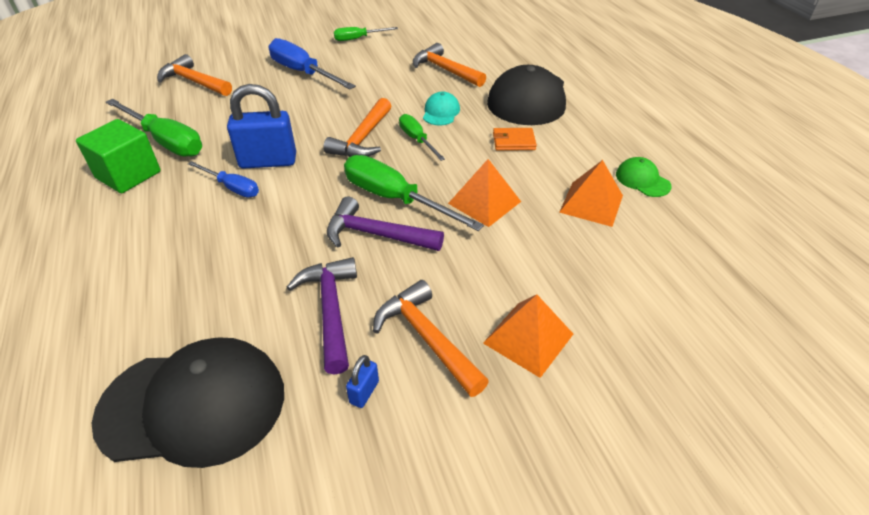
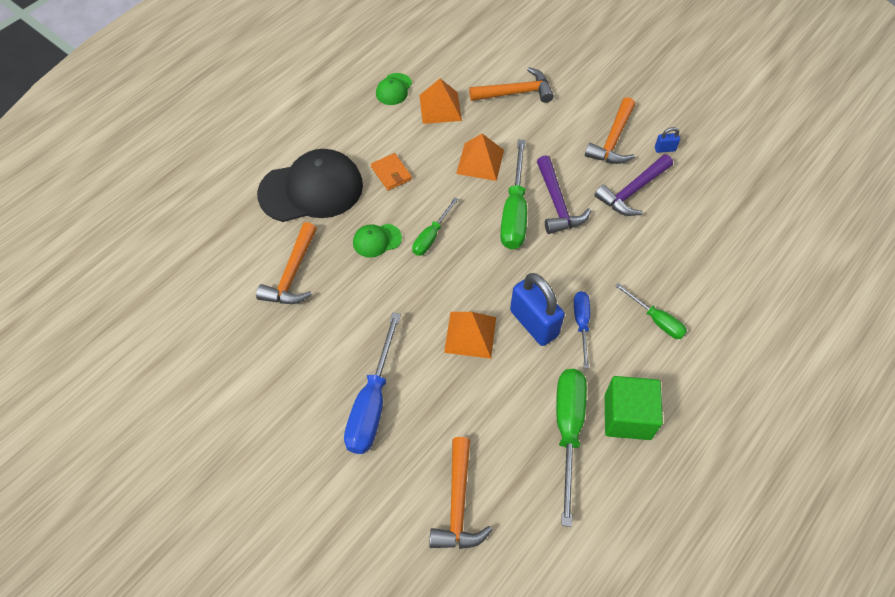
camera: 120 degrees left, 15 degrees up
black cap [92,338,284,468] -> none
orange hammer [323,98,391,157] -> orange hammer moved to [469,67,554,103]
green screwdriver [334,27,398,41] -> green screwdriver moved to [615,283,687,339]
turquoise cap [423,92,460,125] -> green cap [353,224,402,258]
orange pyramid [483,294,573,378] -> orange pyramid moved to [444,312,496,359]

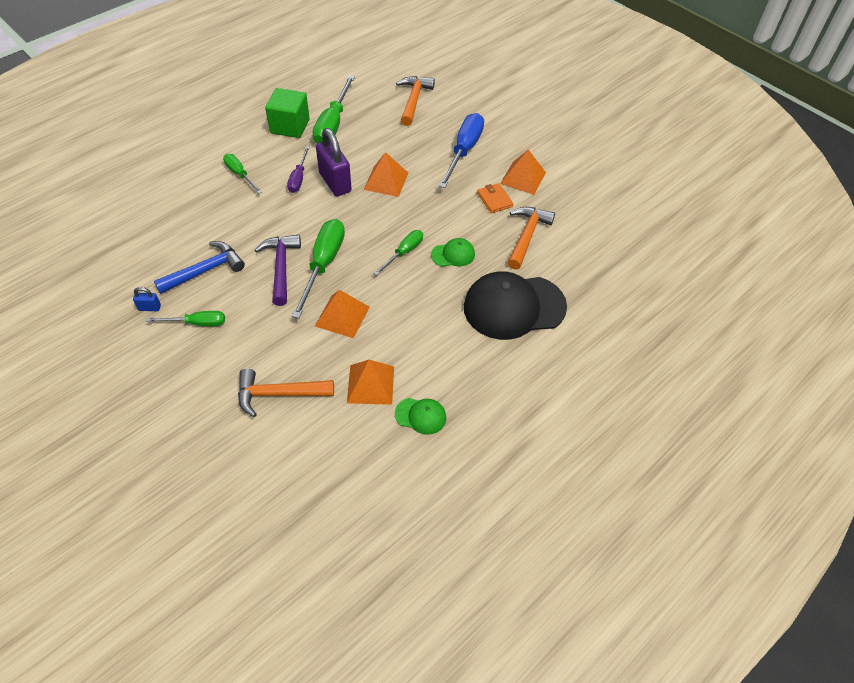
camera: 175 degrees left, 5 degrees down
orange wallet [371,153,412,191] -> orange wallet moved to [477,183,513,214]
green cap [376,73,412,105] -> green cap turned 75 degrees clockwise [395,398,446,435]
blue padlock [510,273,565,346] -> purple padlock [316,128,352,196]
blue screwdriver [574,291,590,369] -> purple screwdriver [287,146,310,193]
orange hammer [585,97,635,164] -> green screwdriver [146,311,225,326]
purple hammer [594,154,673,216] -> blue hammer [154,241,245,294]
none -> orange pyramid [500,149,546,195]

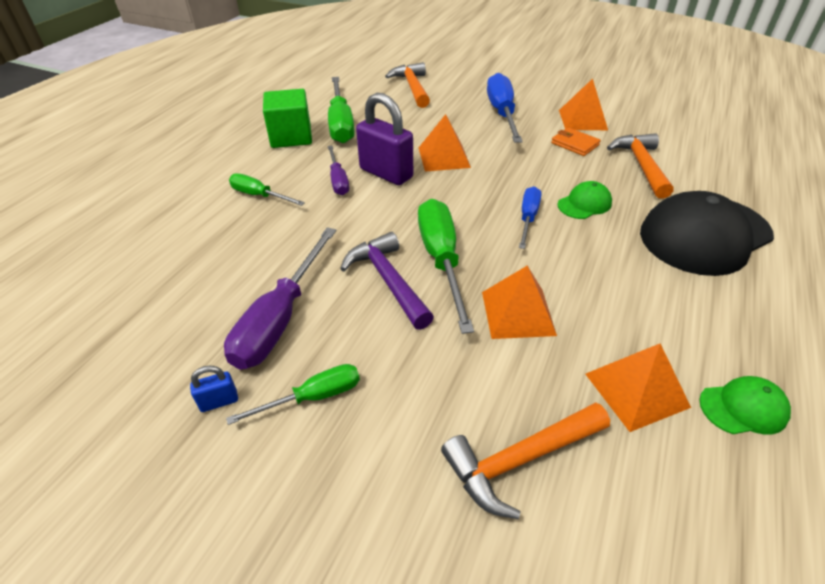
camera: 20 degrees left, 10 degrees down
blue hammer [154,241,245,294] -> purple screwdriver [224,227,336,369]
green screwdriver [374,230,423,275] -> blue screwdriver [519,186,541,249]

